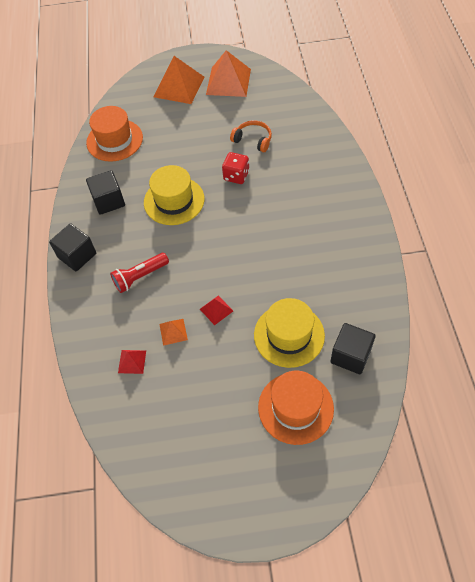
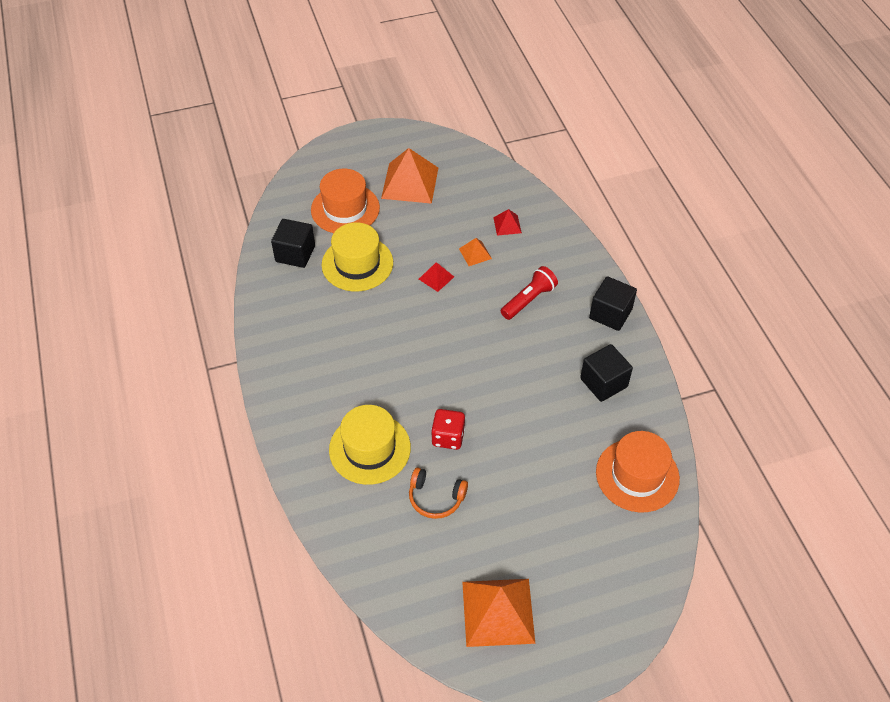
camera: 165 degrees right, 5 degrees down
yellow hat [144,165,205,225] -> yellow hat moved to [329,405,411,485]
orange pyramid [154,56,204,104] -> orange pyramid moved to [381,148,438,204]

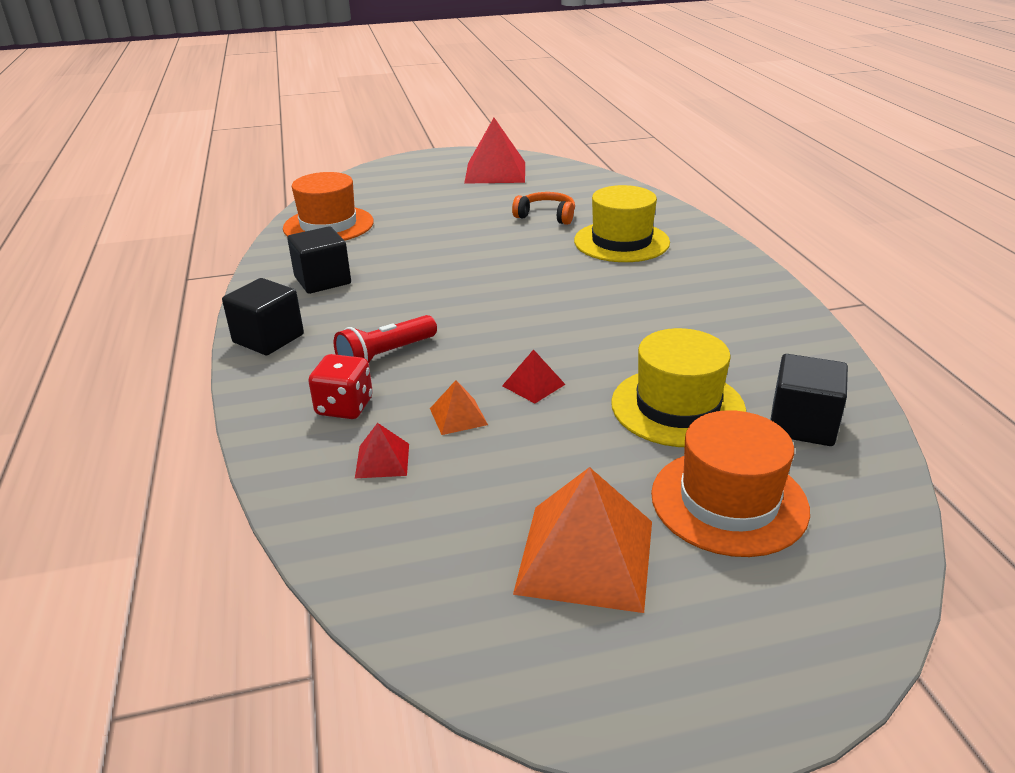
camera: 175 degrees left, 20 degrees down
red dice [431,409,465,450] -> red dice moved to [308,354,373,419]
orange pyramid [462,579,535,647] -> red pyramid [464,118,525,184]

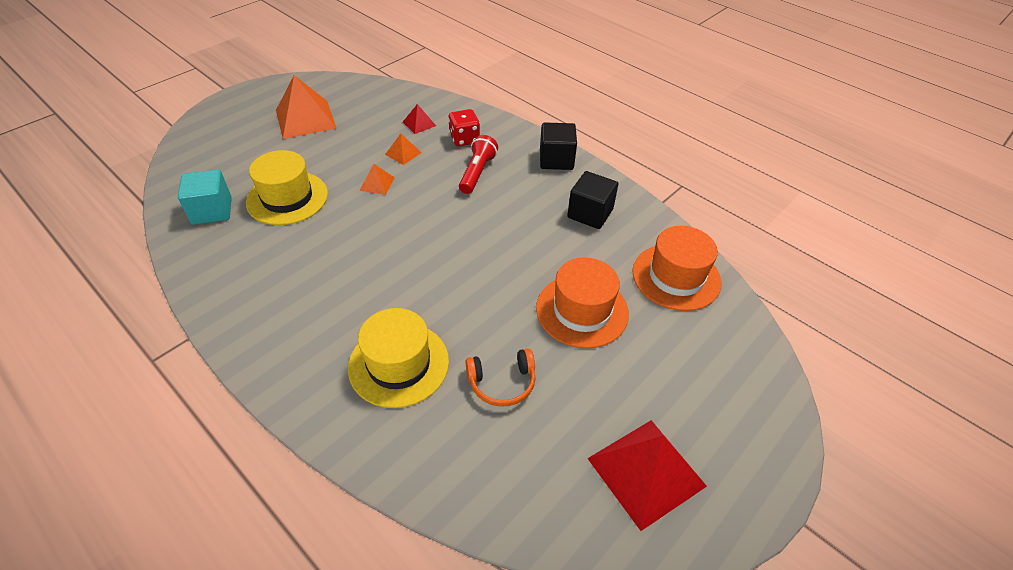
camera: 145 degrees right, 15 degrees up
red pyramid [502,349,566,403] -> orange pyramid [359,164,395,195]
orange hat [651,410,810,557] -> orange hat moved to [536,257,629,348]
black cube [770,354,848,446] -> turquoise cube [178,169,232,225]

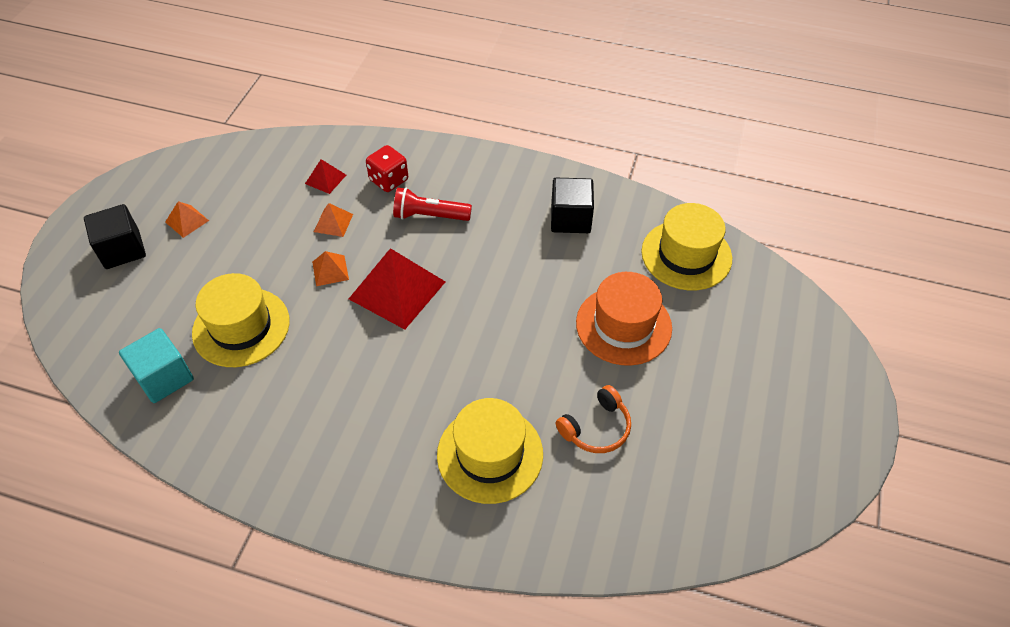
camera: 25 degrees left, 5 degrees up
orange pyramid [276,75,337,139] -> orange pyramid [165,201,209,238], size x0.47
red flashlight [459,135,498,194] -> red flashlight turned 75 degrees counterclockwise [393,187,472,221]
black cube [540,122,577,170] -> black cube moved to [84,204,146,269]
red pyramid [587,420,707,531] -> red pyramid moved to [349,248,445,330]
orange hat [632,226,722,311] -> yellow hat [641,203,732,290]

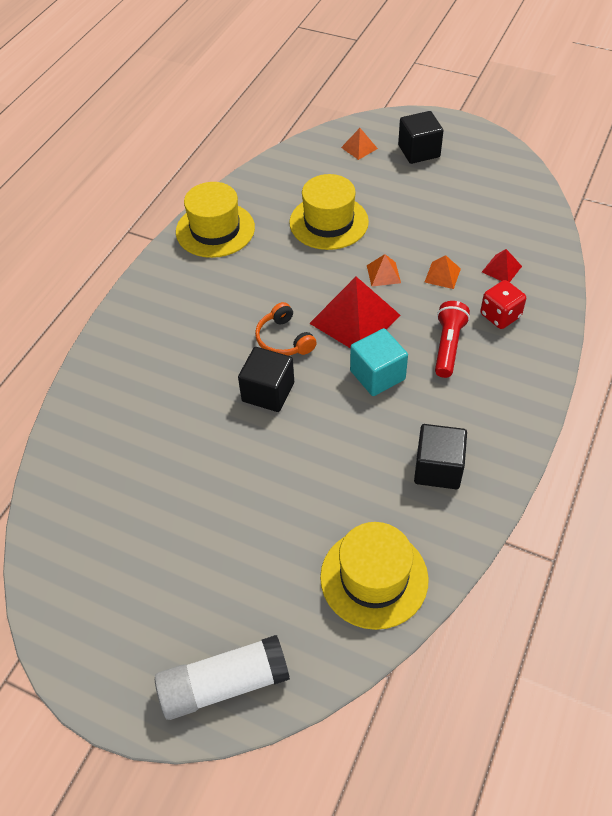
camera: 100 degrees right, 0 degrees up
turquoise cube [119,328,194,403] -> turquoise cube moved to [350,328,408,396]
orange pyramid [165,201,209,238] -> orange pyramid moved to [341,128,378,160]
yellow hat [437,398,543,504] -> yellow hat moved to [176,182,255,258]
orange headphones [556,385,631,453] -> orange headphones moved to [255,302,317,356]
orange hat [576,272,672,366] -> none
none -> white glue stick [155,635,290,720]
none -> black cube [238,347,294,412]

